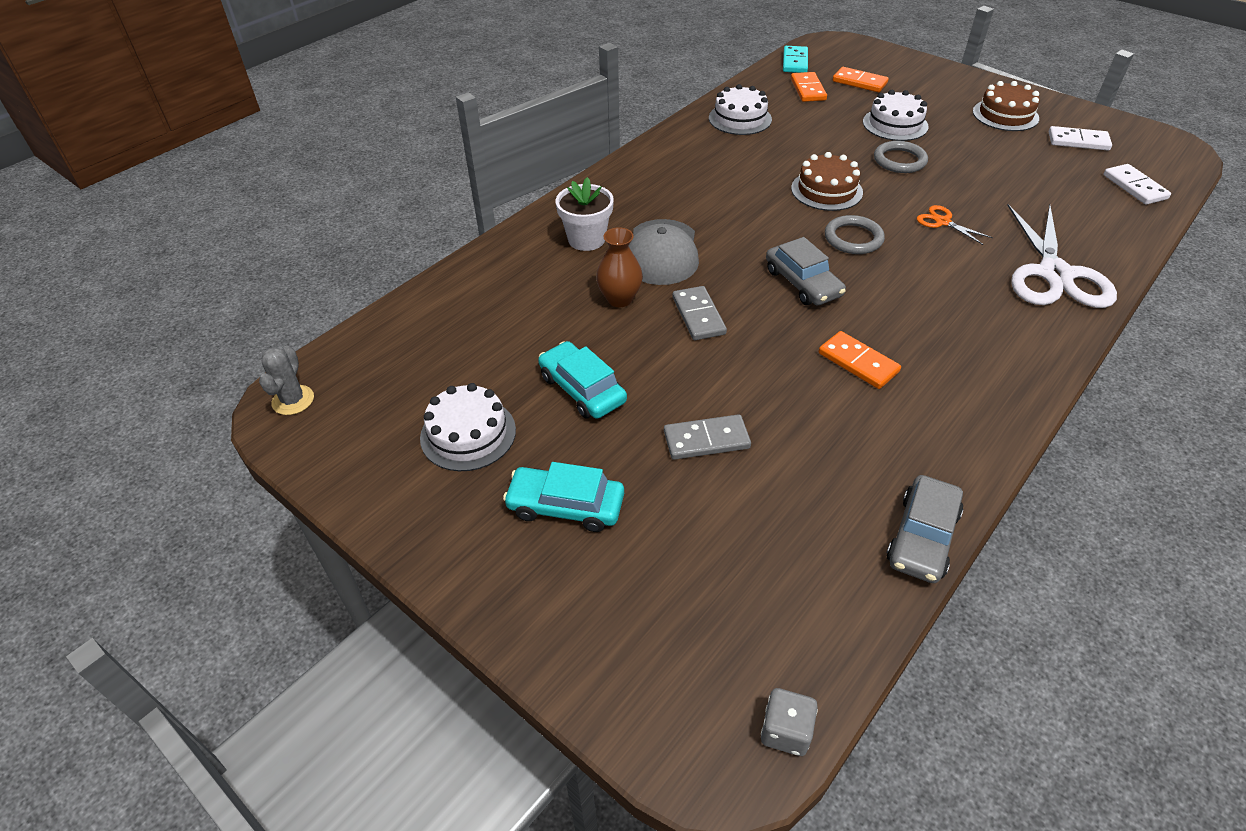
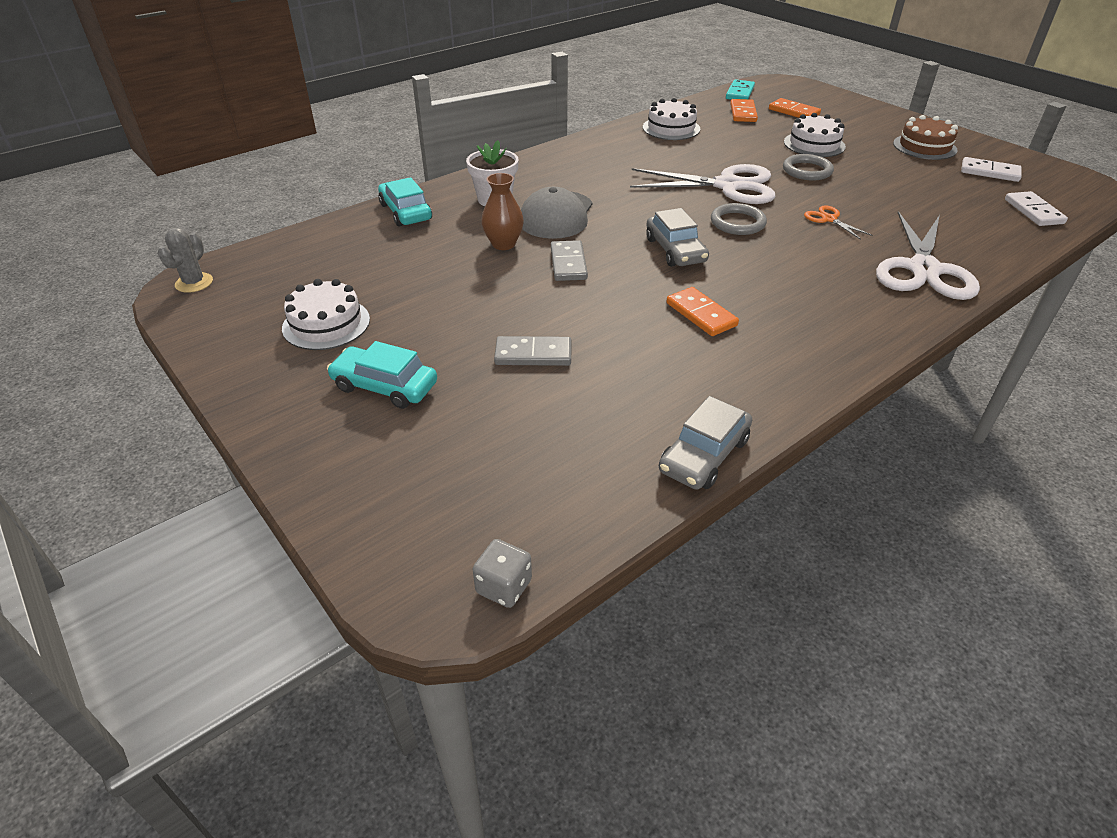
camera: 10 degrees right, 5 degrees down
turquoise car [538,341,627,419] -> turquoise car moved to [378,177,432,227]
brown cake [791,152,863,211] -> white scissors [630,164,776,204]

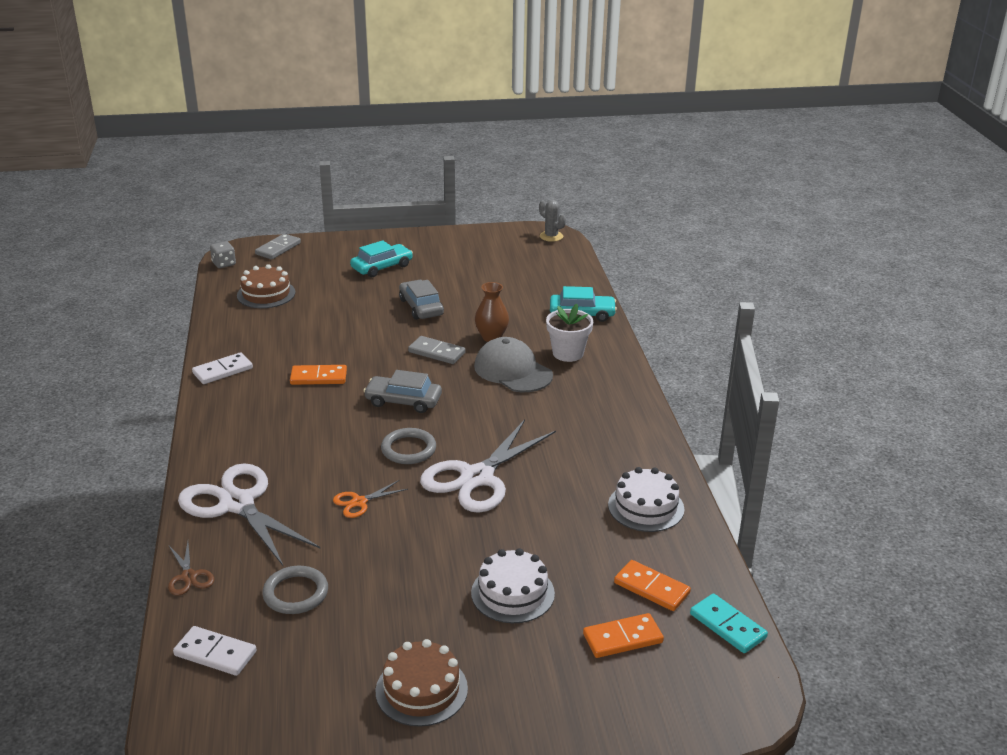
camera: 120 degrees right, 10 degrees down
white cake [282,279,370,350] -> none
grey domino [494,336,571,366] -> grey domino moved to [255,234,301,259]
grey car [659,396,752,490] -> grey car moved to [399,280,444,320]
grey ring [783,154,834,181] -> grey ring moved to [262,566,328,614]
orange scissors [804,205,873,240] -> orange scissors turned 150 degrees clockwise [333,480,408,518]
white domino [961,157,1022,182] -> white domino moved to [192,352,253,384]
none -> brown scissors [168,542,214,596]
none -> brown cake [237,264,295,308]

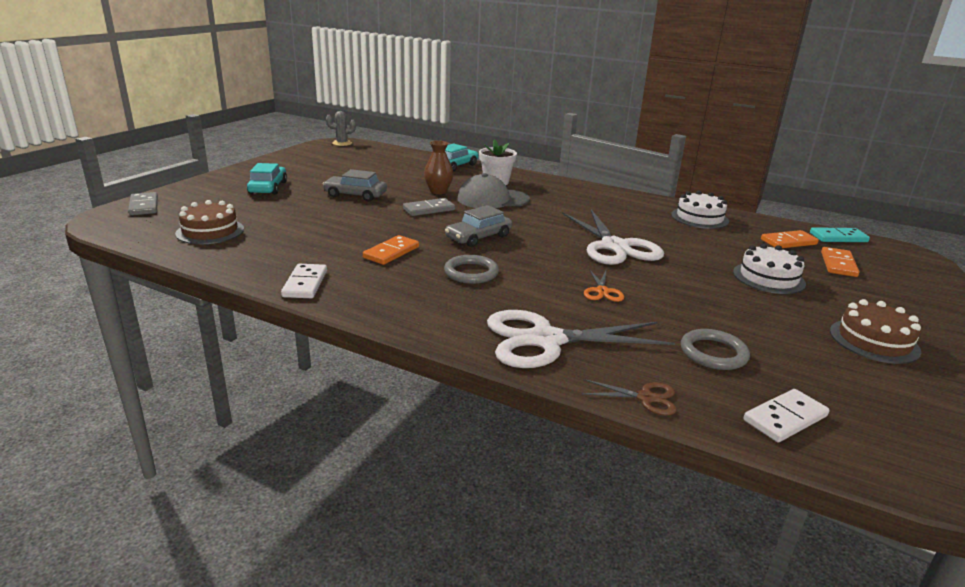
camera: 55 degrees left, 5 degrees down
grey dice [210,241,236,268] -> none
grey ring [381,428,436,464] -> grey ring moved to [444,255,499,284]

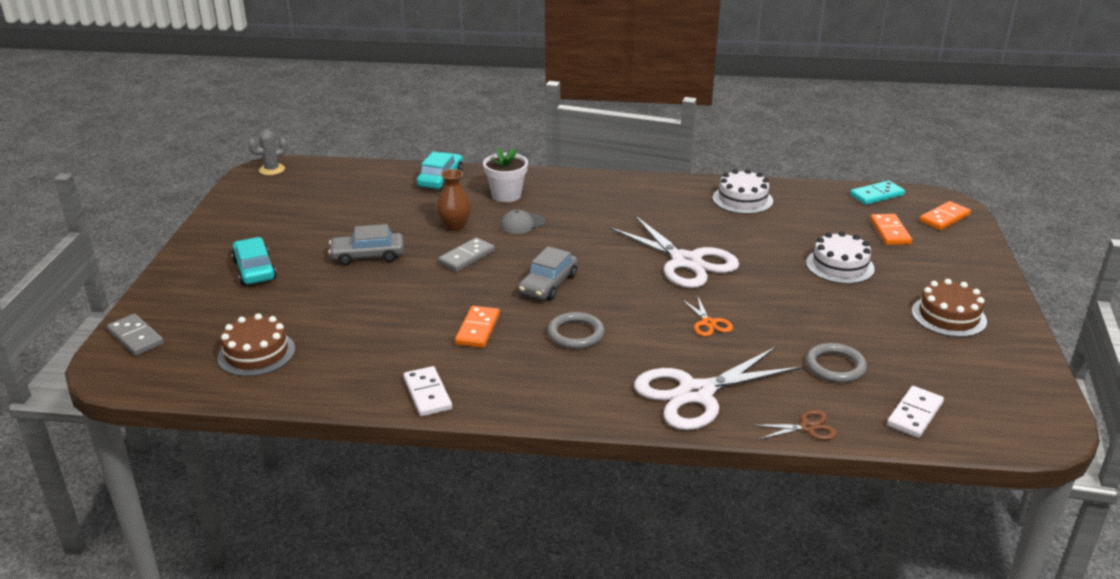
camera: 20 degrees left, 5 degrees up
grey cap [457,173,530,208] -> grey cap [500,209,545,234], size x0.55
orange domino [761,230,819,248] -> orange domino moved to [919,201,971,230]

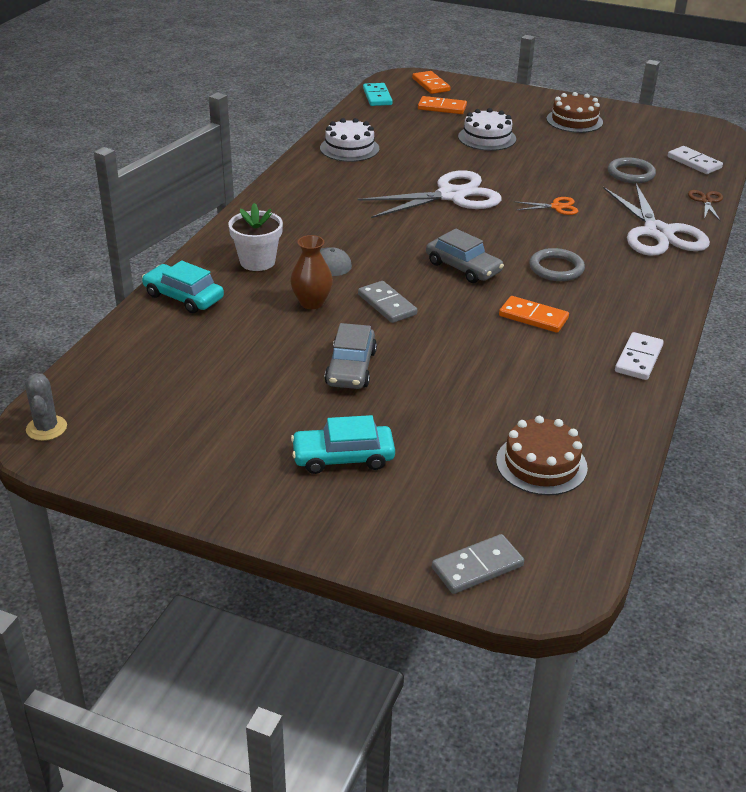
camera: 75 degrees left, 5 degrees up
white domino [403,366,452,416] -> white domino turned 60 degrees counterclockwise [615,332,664,380]

